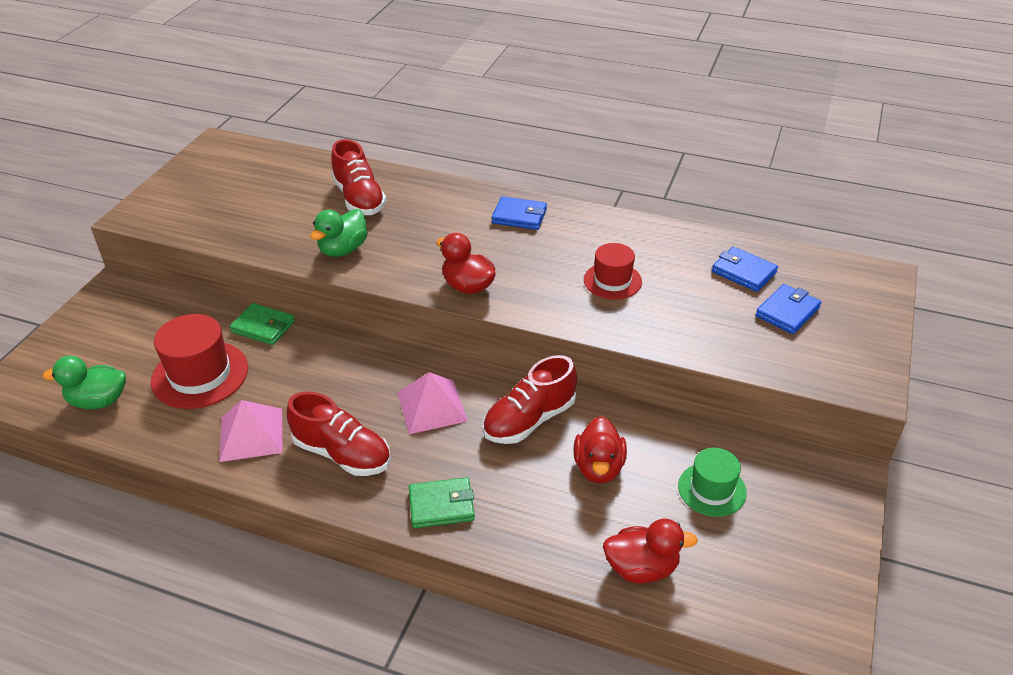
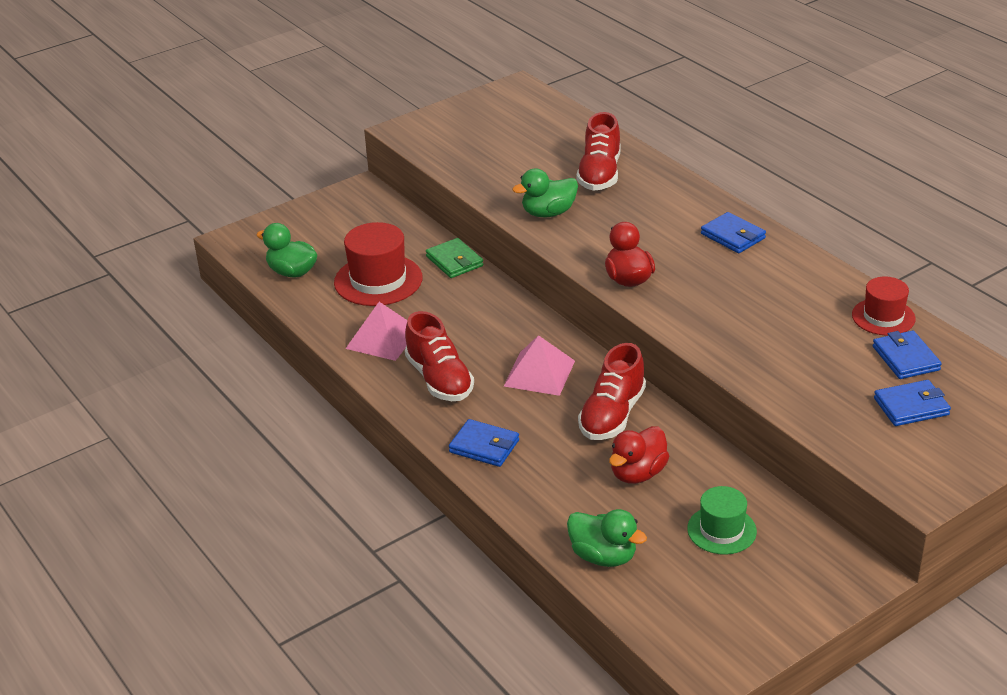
camera: 35 degrees right, 5 degrees down
green wallet [409,477,475,528] -> blue wallet [449,419,519,467]
red shoe [483,355,577,444] -> red shoe turned 60 degrees counterclockwise [578,343,646,440]
red hat [584,243,642,299] -> red hat moved to [852,277,916,336]
red duck [603,518,698,584] -> green duck [567,509,647,567]

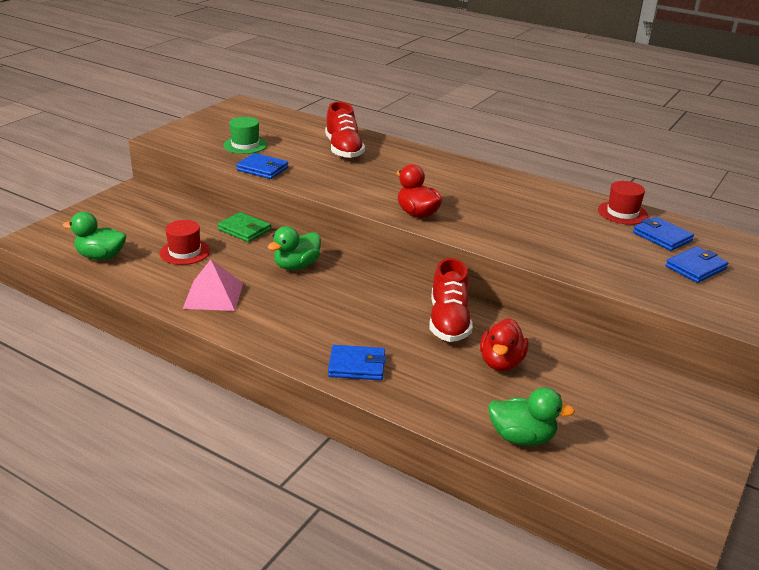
camera: 25 degrees left, 5 degrees down
red hat [334,222,423,306] -> red hat [160,220,210,265], size x0.63
red shoe [405,311,474,401] -> none
pink pyramid [504,335,575,396] -> none
green duck [512,168,578,217] -> green duck moved to [268,226,321,270]
green hat [687,486,757,555] -> green hat moved to [223,117,267,154]
blue wallet [701,212,766,253] -> blue wallet moved to [236,153,288,179]

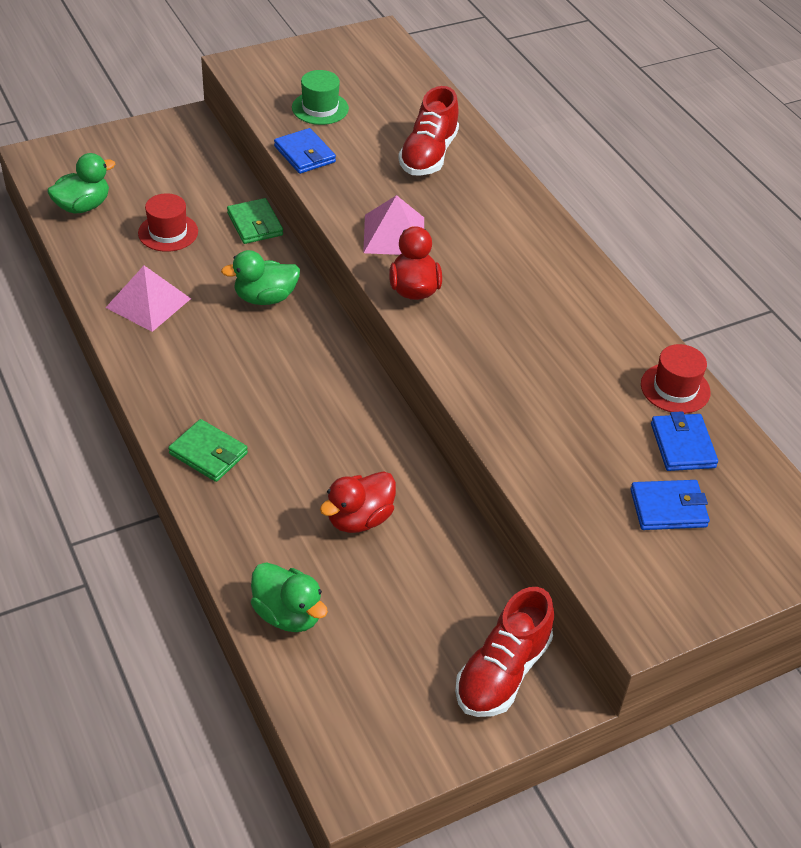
camera: 30 degrees right, 15 degrees up
green duck [62,212,126,260] -> green duck turned 105 degrees clockwise [47,153,115,214]
blue wallet [328,345,386,380] -> green wallet [168,419,248,482]
red shoe [429,258,473,342] -> red shoe moved to [455,587,554,717]
none -> pink pyramid [363,195,424,255]

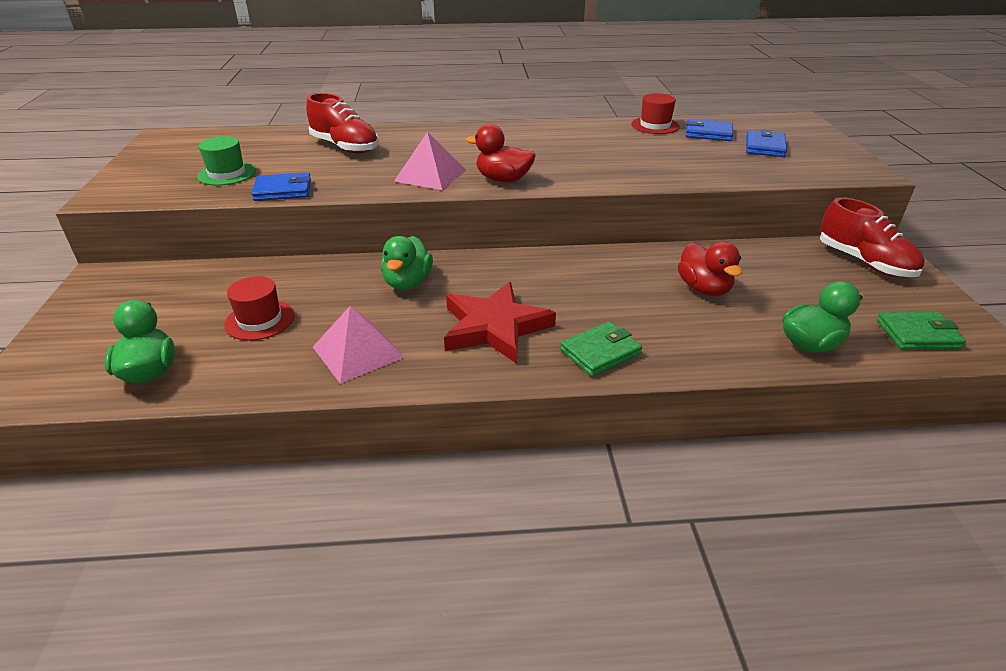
camera: 65 degrees left, 10 degrees down
green wallet [227,198,283,244] -> green wallet moved to [877,312,966,350]
none -> red star [444,282,556,364]

